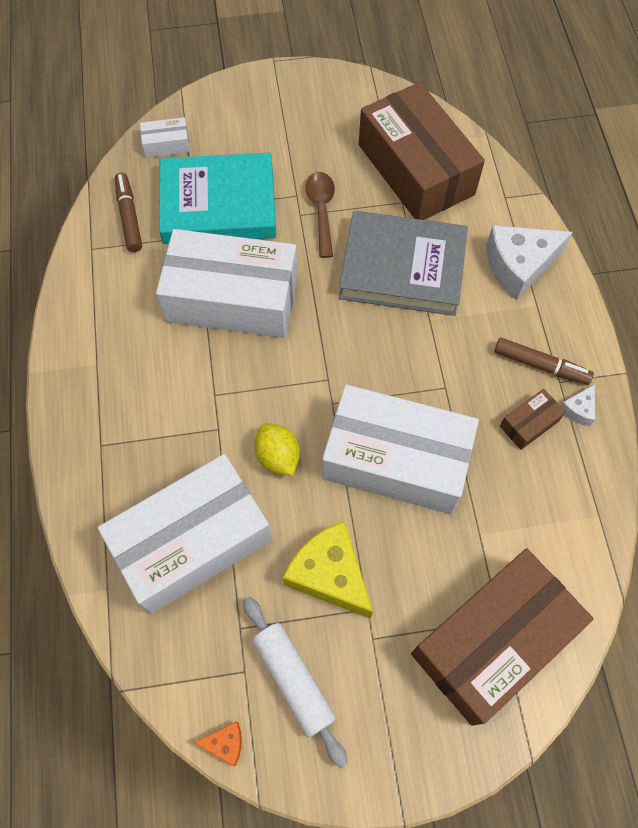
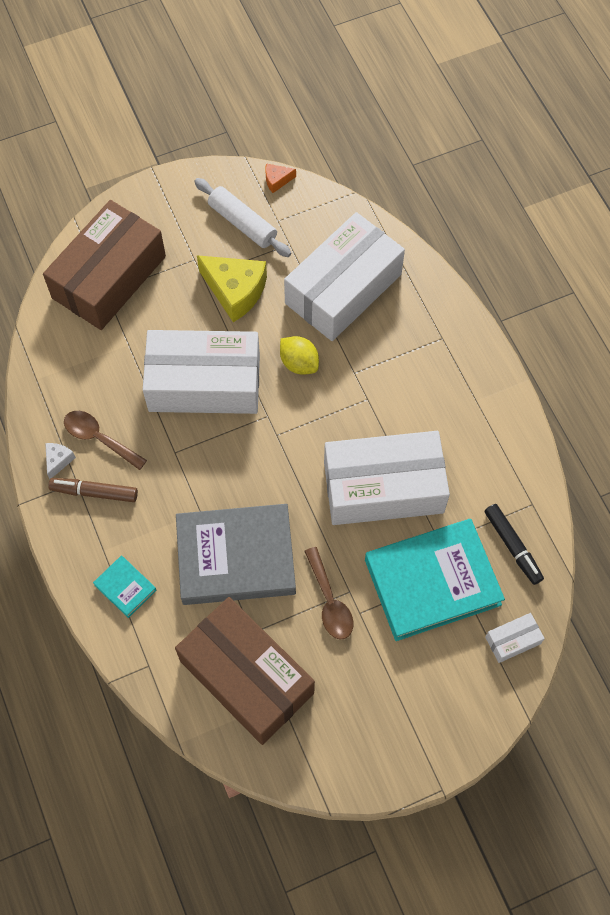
camera: 165 degrees right, 0 degrees up
brown marker [115,173,142,252] -> black marker [485,504,544,585]
white cheese [486,225,573,300] -> turquoise book [93,556,157,618]
brown box [500,389,566,450] -> brown spoon [64,411,147,470]

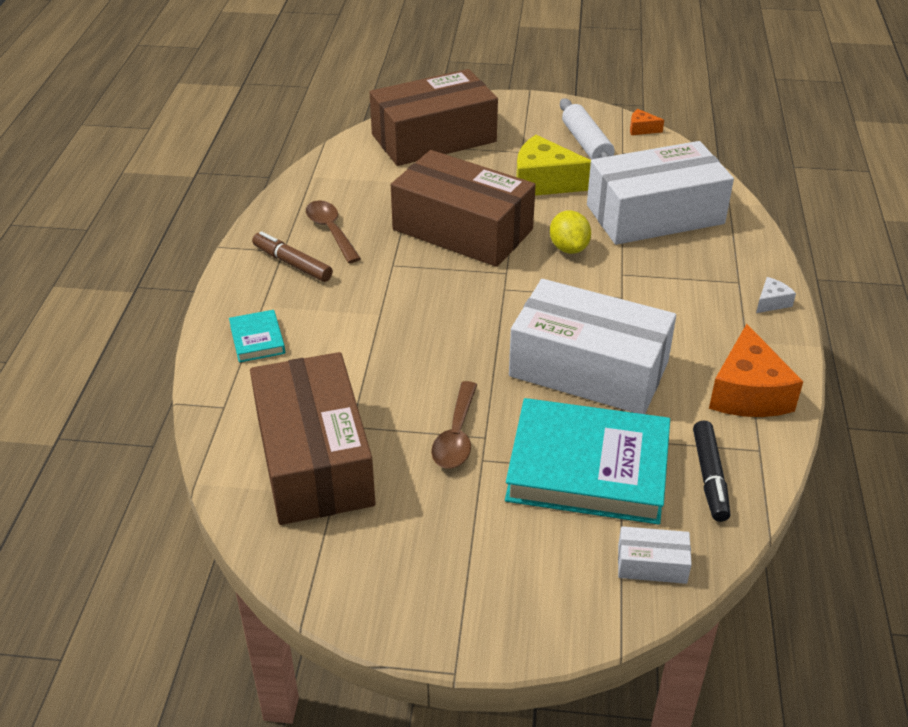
camera: 30 degrees right, 25 degrees down
white cheese [45,443,76,479] -> white cheese moved to [756,277,796,313]
white box [143,330,260,414] -> brown box [391,150,536,267]
grey book [176,504,296,605] -> none
yellow cheese [197,255,267,322] -> yellow cheese turned 135 degrees clockwise [516,135,591,196]
none -> orange cheese [709,324,803,417]

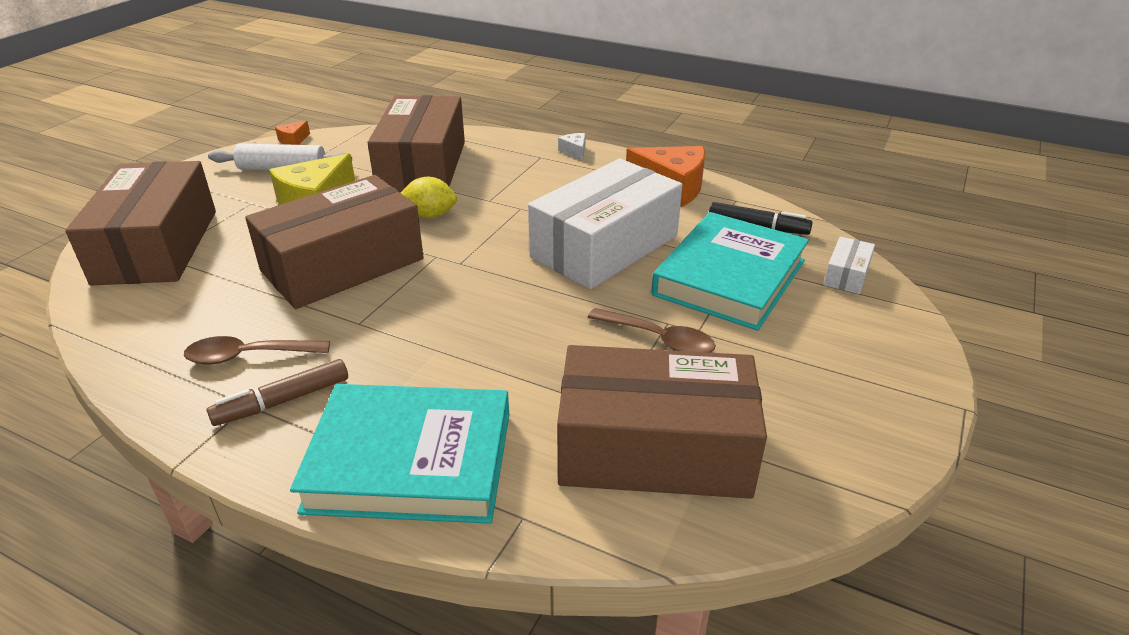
camera: 70 degrees left, 5 degrees down
turquoise book [229,310,285,363] -> turquoise book [290,384,509,524], size x2.29
white box [587,141,734,245] -> brown box [367,95,465,192]

